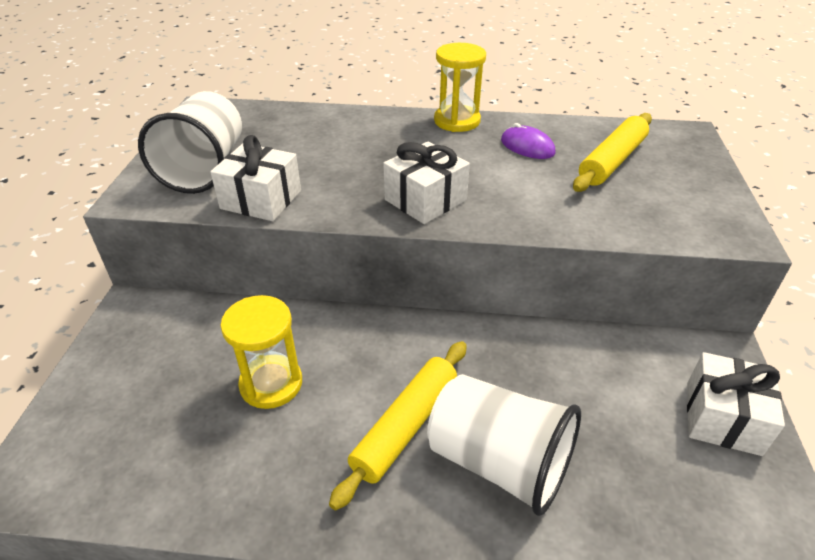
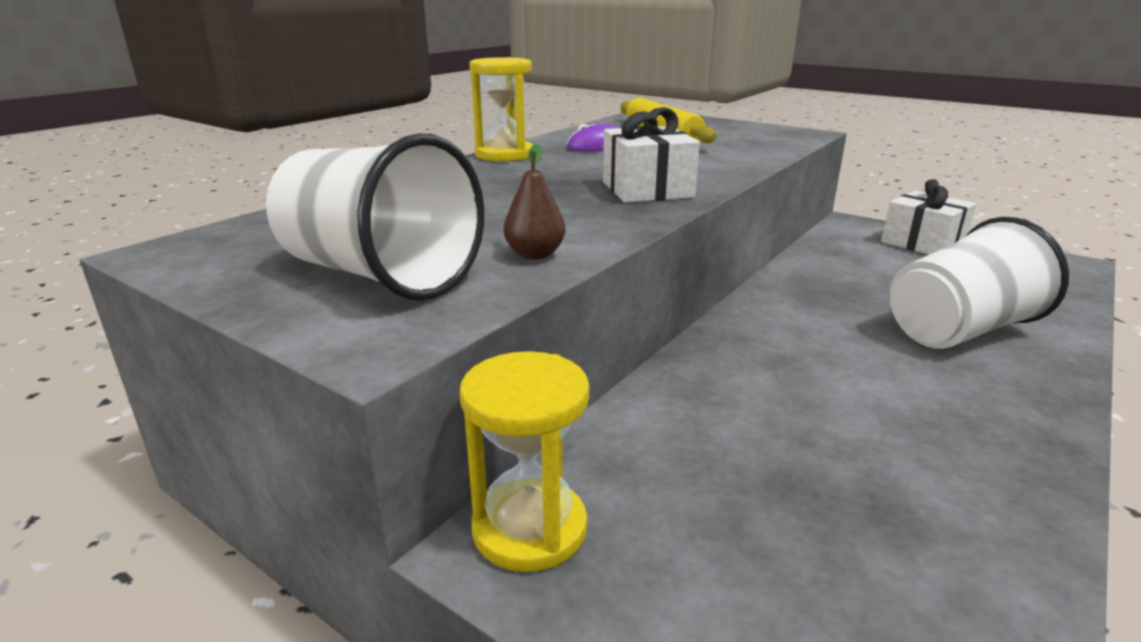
camera: 60 degrees left, 15 degrees down
white gift [210,135,301,221] -> brown pear [504,144,566,260]
yellow hourglass [221,295,302,409] -> yellow hourglass moved to [460,351,590,572]
yellow rolling pin [329,341,467,510] -> none

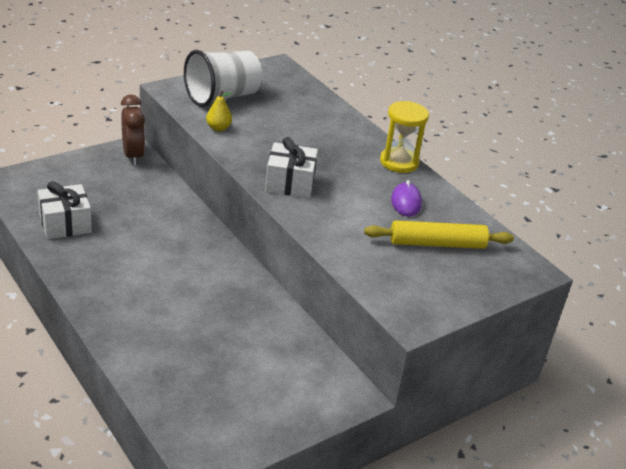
camera: 105 degrees right, 10 degrees up
yellow hourglass [460,351,590,572] -> brown clock [121,94,145,166]
brown pear [504,144,566,260] -> yellow pear [206,91,232,131]
white gift [881,179,976,255] -> white gift moved to [37,181,92,239]
white cup [889,216,1069,349] -> none

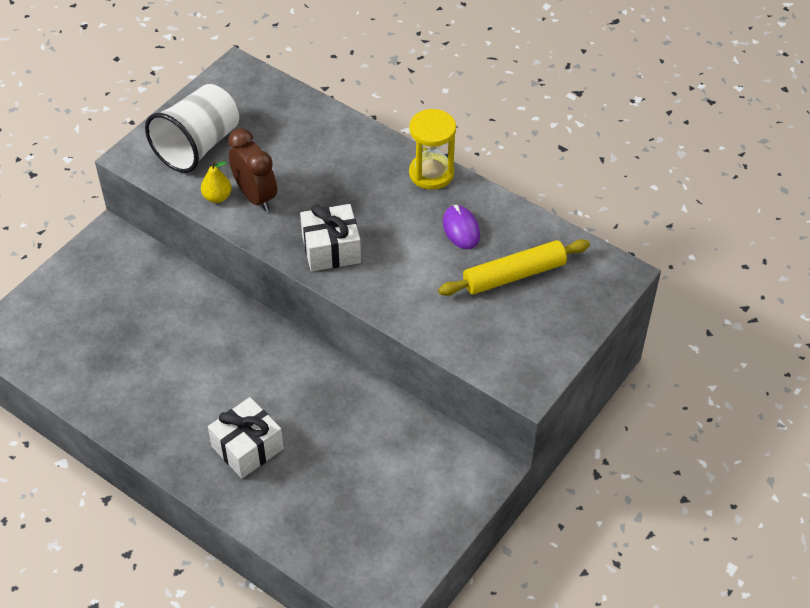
camera: 15 degrees left, 15 degrees up
white gift [37,181,92,239] -> white gift moved to [208,397,284,479]
brown clock [121,94,145,166] -> brown clock moved to [228,128,277,212]

